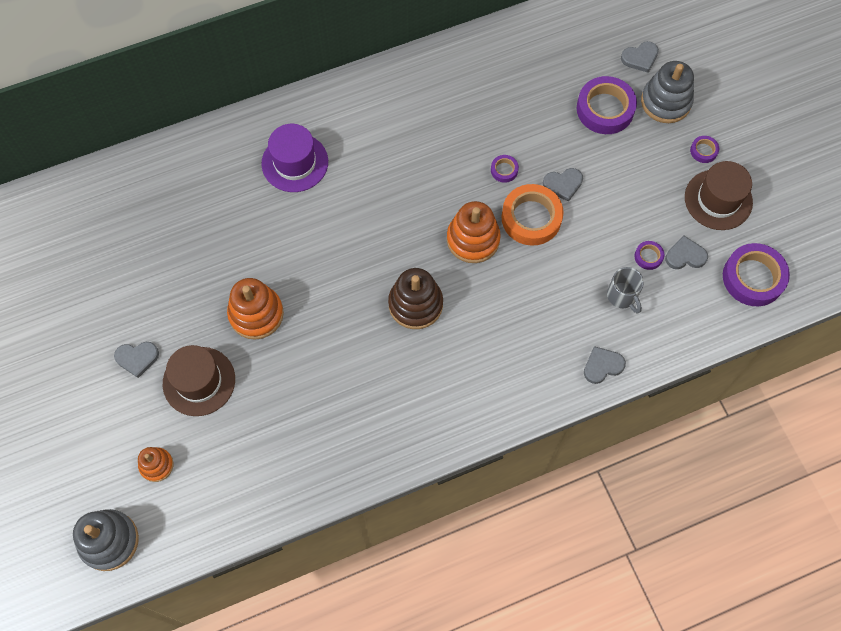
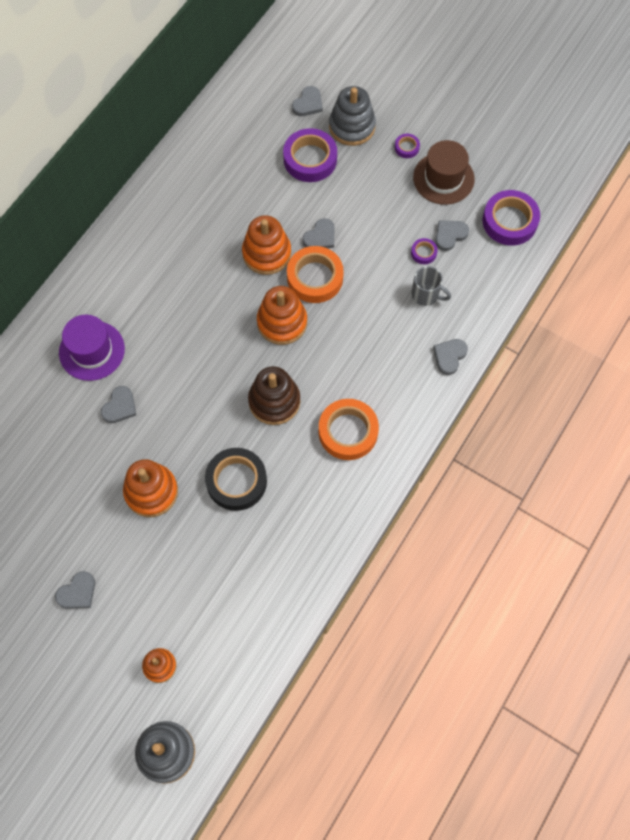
camera: 35 degrees left, 0 degrees up
brown hat [163,345,235,416] -> none
purple tape [491,155,519,183] -> orange stacking toy [242,215,291,275]
none -> grey heart [101,386,136,423]
none -> black tape [205,448,267,511]
none -> orange tape [319,399,379,460]

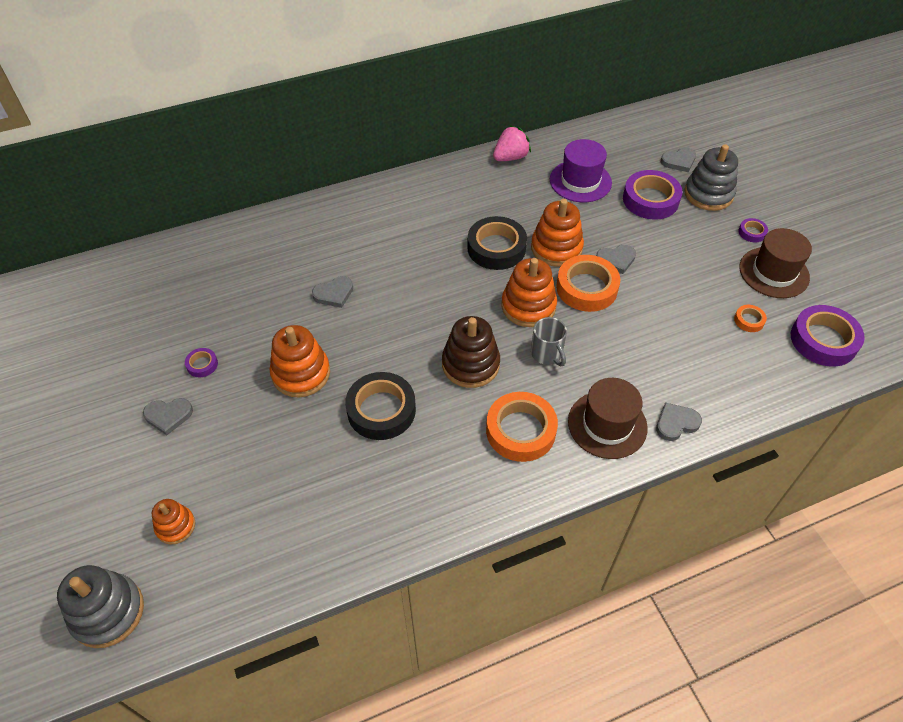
camera: 35 degrees right, 15 degrees down
purple hat [59,315,125,381] -> purple hat moved to [550,139,612,202]
purple tape [411,238,438,264] -> purple tape moved to [185,348,218,377]
grey mug [412,266,451,306] -> grey mug moved to [531,317,567,366]
grey heart [435,220,469,251] -> orange tape [734,305,767,332]
none -> black tape [467,216,527,270]
none -> pink strawberry [493,125,531,161]
none -> brown hat [568,378,648,459]

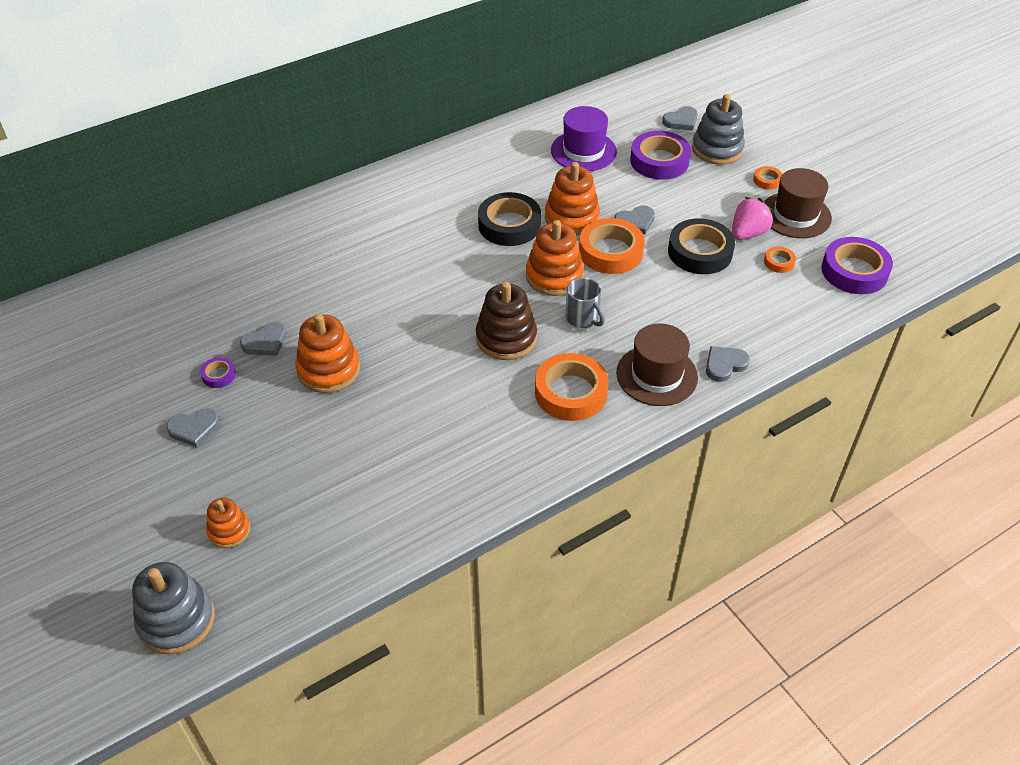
camera: 10 degrees left, 5 degrees down
grey heart [312,276,353,308] -> grey heart moved to [240,322,287,356]
black tape [345,372,416,440] -> black tape moved to [668,218,735,274]
pink strawberry [493,125,531,161] -> pink strawberry moved to [732,197,774,240]
purple tape [738,218,768,242] -> orange tape [753,166,783,190]

